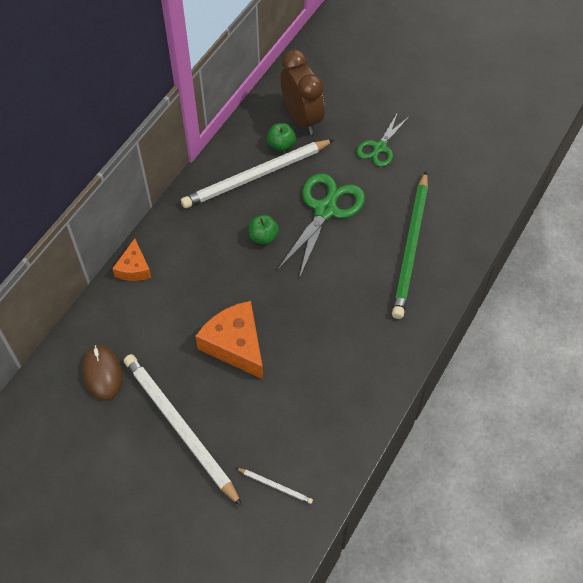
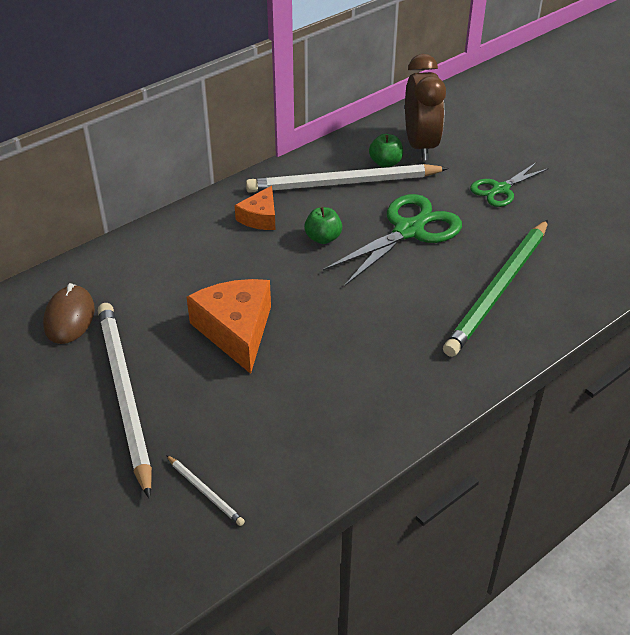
camera: 20 degrees right, 15 degrees down
orange cheese [112,238,152,281] -> orange cheese moved to [235,186,276,230]

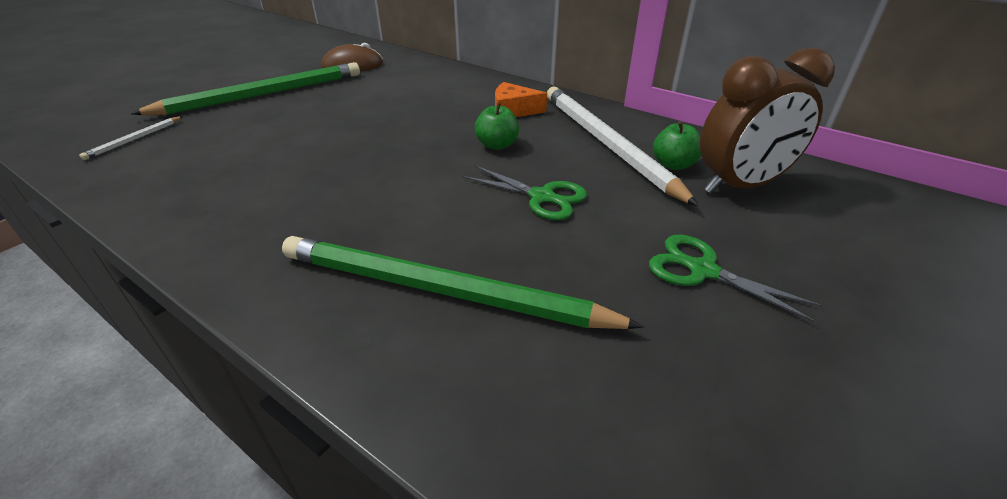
camera: 75 degrees right, 5 degrees down
white pencil [98,303,152,499] -> green pencil [131,62,360,115]
orange cheese [186,279,271,374] -> none
green scissors [323,194,462,287] -> green scissors [462,165,587,220], size x0.60

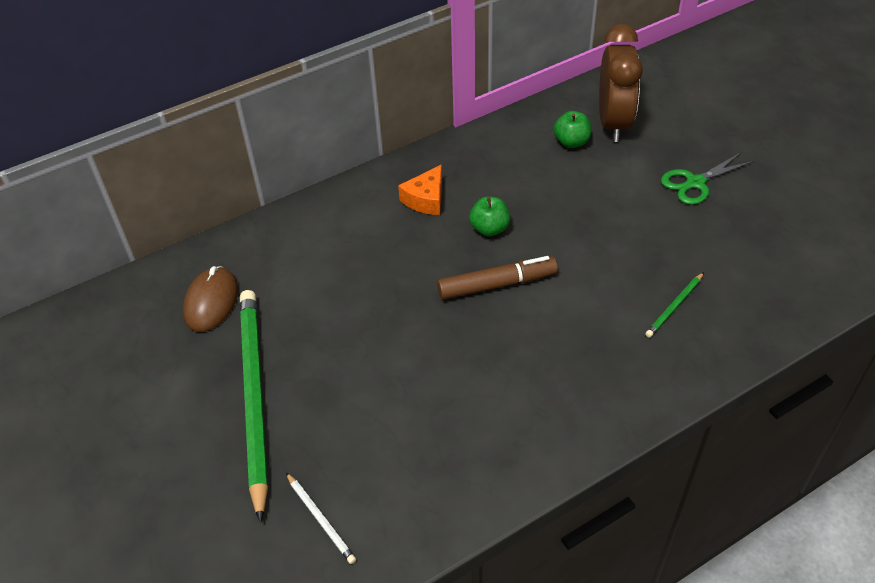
camera: 65 degrees left, 10 degrees up
green pencil [282,236,644,329] -> green pencil [645,272,704,338], size x0.41
green scissors [462,165,587,220] -> none
white pencil [547,86,699,207] -> none
none -> brown marker [437,256,558,300]

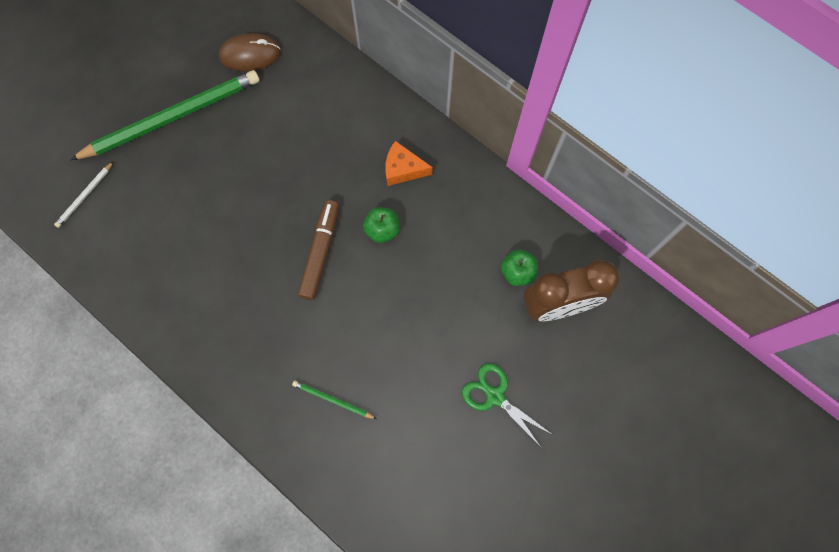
camera: 70 degrees right, 25 degrees up
brown marker [437,256,558,300] -> brown marker turned 135 degrees counterclockwise [298,200,339,300]

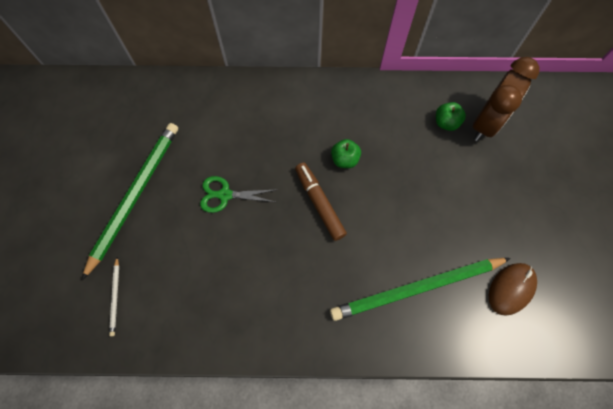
camera: 40 degrees left, 5 degrees down
brown mouse [218,33,281,71] -> brown mouse moved to [489,263,537,316]
green pencil [292,380,377,419] -> green pencil [330,258,511,321], size x2.44
orange cheese [385,141,433,186] -> none
green scissors [462,363,553,447] -> green scissors moved to [200,176,275,213]

